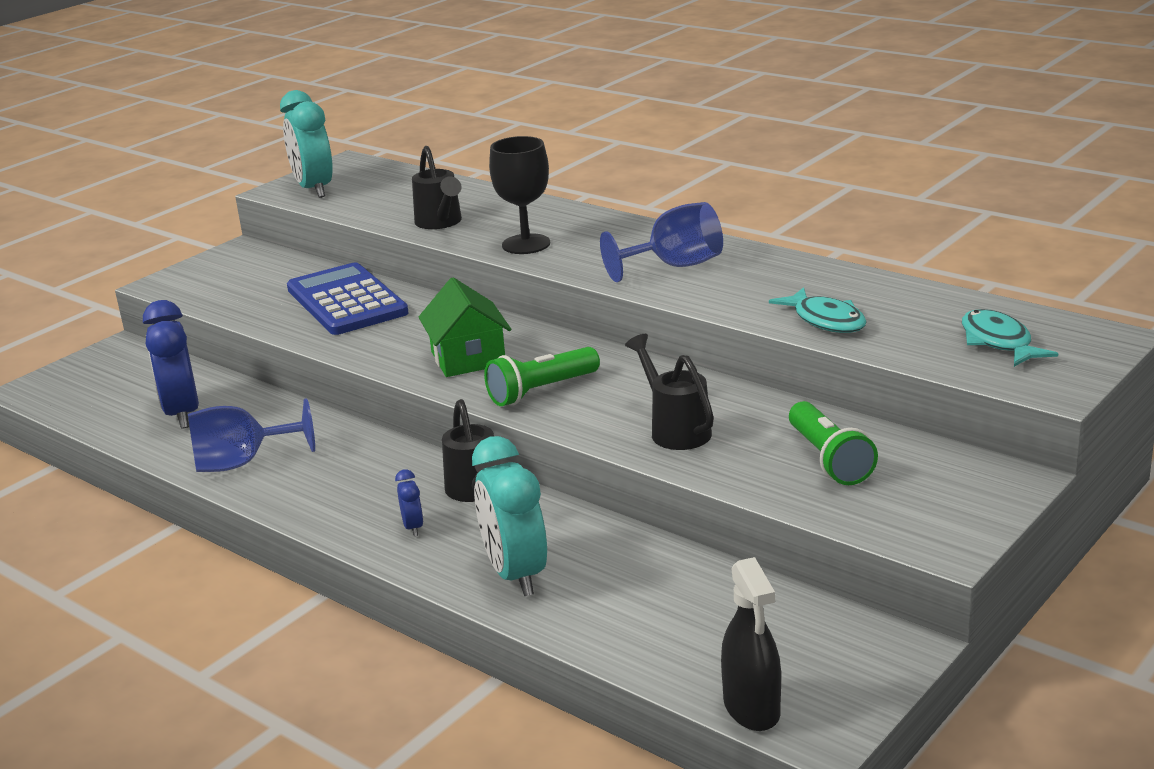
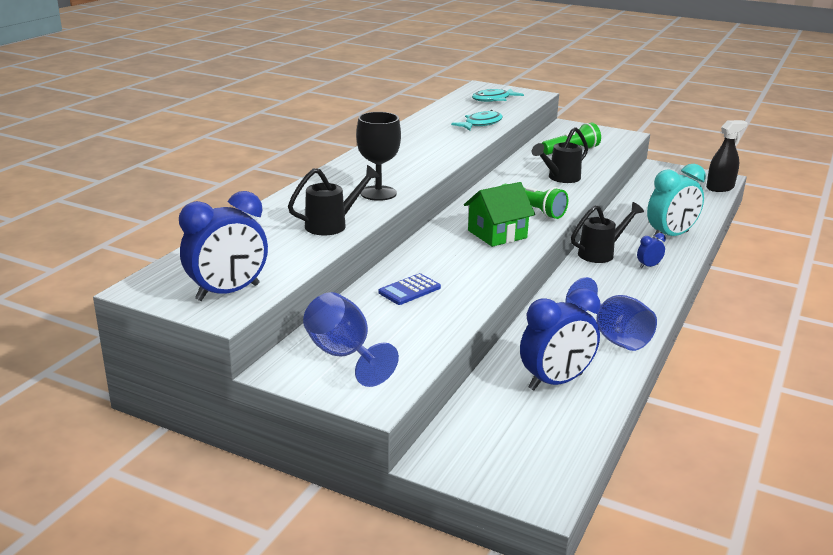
camera: 105 degrees left, 0 degrees up
turquoise clock [280,90,333,198] -> blue clock [179,191,268,301]
blue calculator [287,262,409,335] -> blue calculator [378,273,441,305], size x0.48
blue goblet [600,202,723,282] -> blue goblet moved to [303,292,399,387]

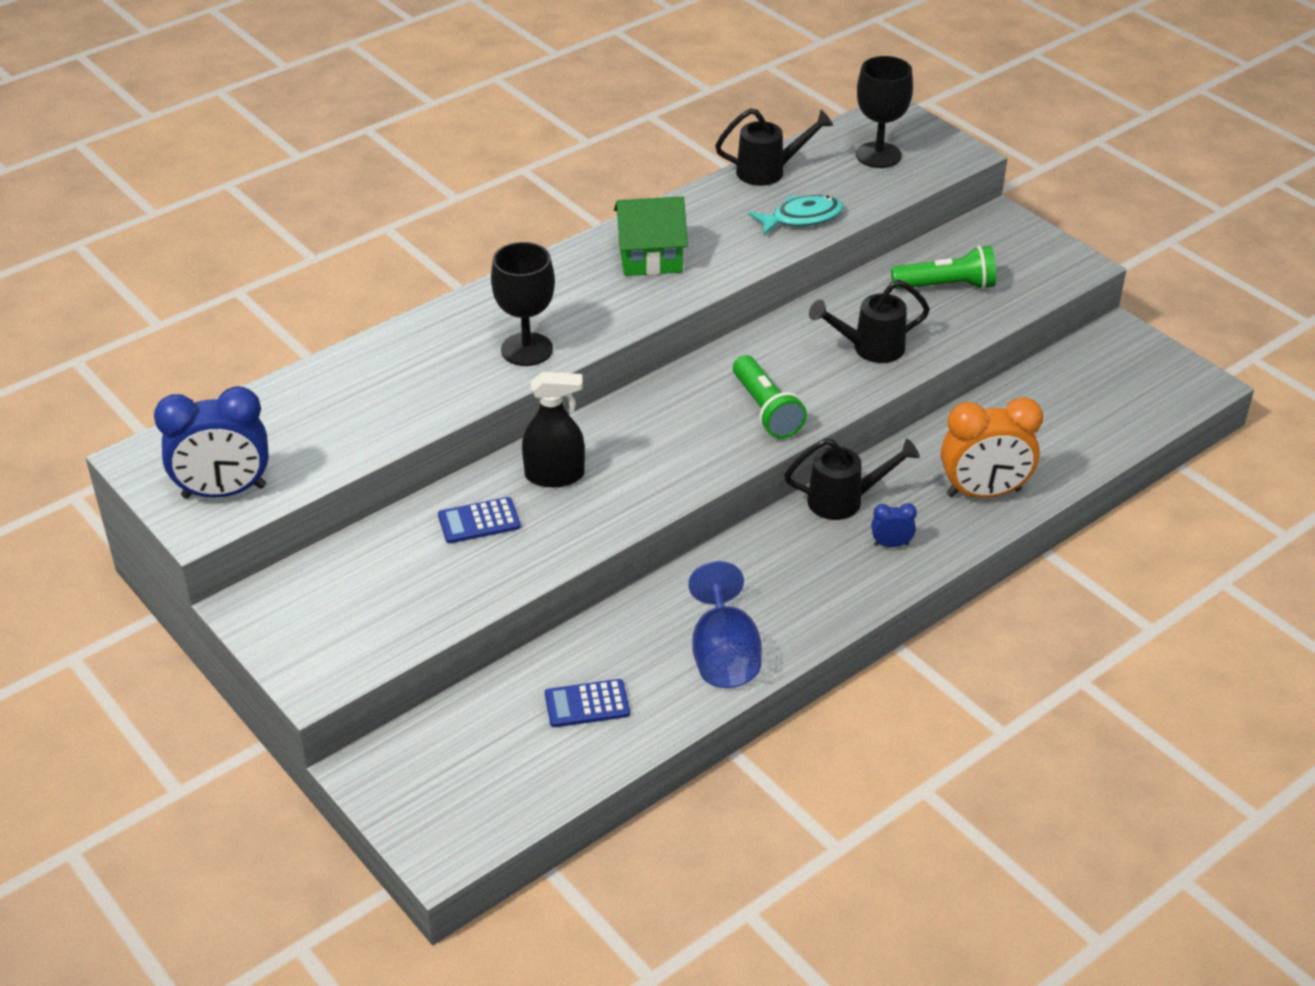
camera: 25 degrees right, 15 degrees up
black watering can [288,165,380,235] -> black watering can moved to [715,108,833,186]
blue goblet [303,292,399,387] -> none
green house [464,182,535,247] -> green house moved to [614,196,688,276]
turquoise fish [472,88,524,102] -> black goblet [856,56,913,168]
blue clock [520,288,601,390] -> blue calculator [545,679,630,727]
turquoise clock [647,164,706,239] -> orange clock [941,397,1043,498]
black spray bottle [706,120,747,192] -> black spray bottle moved to [522,372,585,487]

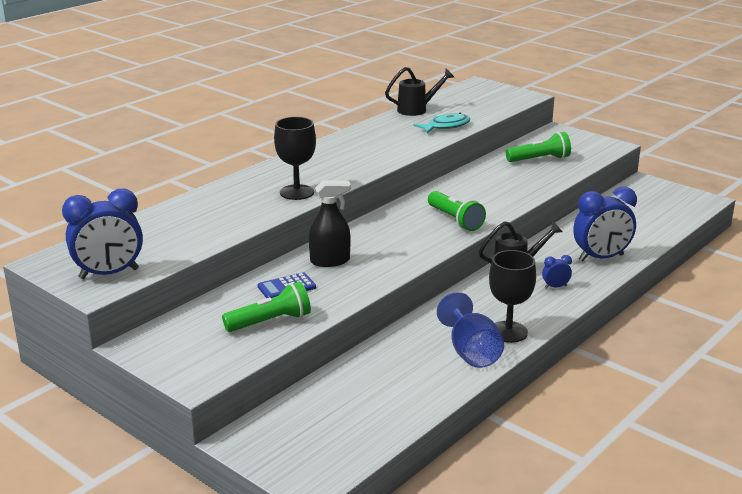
camera: 10 degrees left, 15 degrees down
blue calculator [545,679,630,727] -> none
green house [614,196,688,276] -> none
black watering can [809,280,930,363] -> none
black goblet [856,56,913,168] -> black goblet moved to [489,250,536,343]
orange clock [941,397,1043,498] -> blue clock [573,187,637,262]
none -> green flashlight [222,281,311,332]

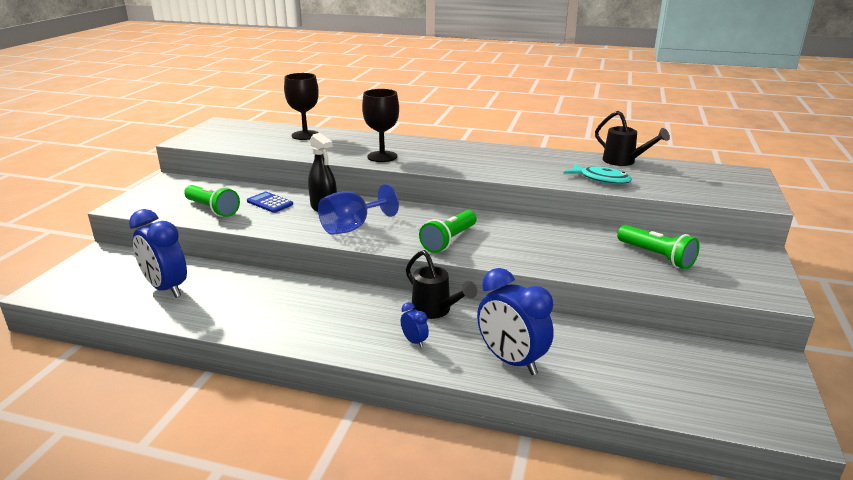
camera: 65 degrees right, 0 degrees up
blue clock [62,189,143,279] -> blue clock moved to [129,209,187,298]
blue goblet [437,292,504,368] -> blue goblet moved to [318,184,399,235]
black goblet [489,250,536,343] -> black goblet moved to [284,73,319,140]

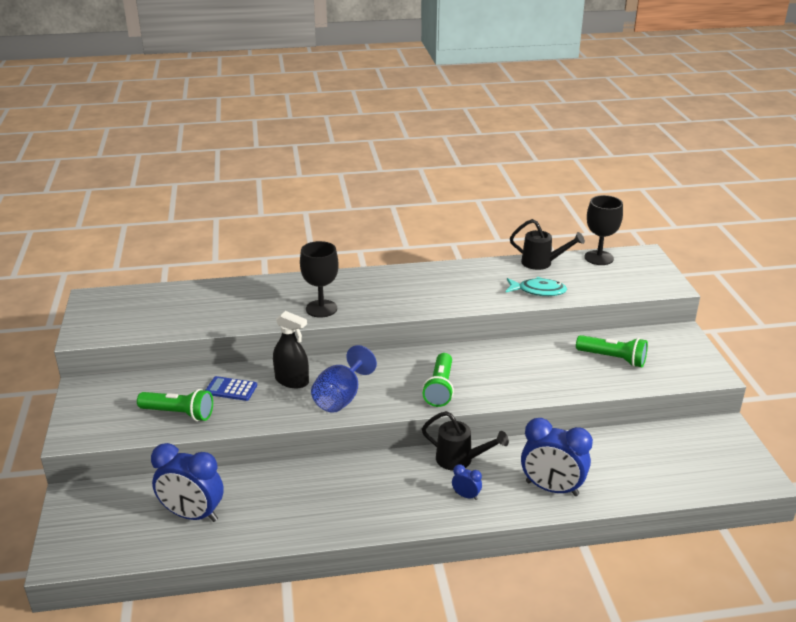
camera: 25 degrees left, 5 degrees up
black goblet [284,73,319,140] -> black goblet moved to [584,195,623,265]

